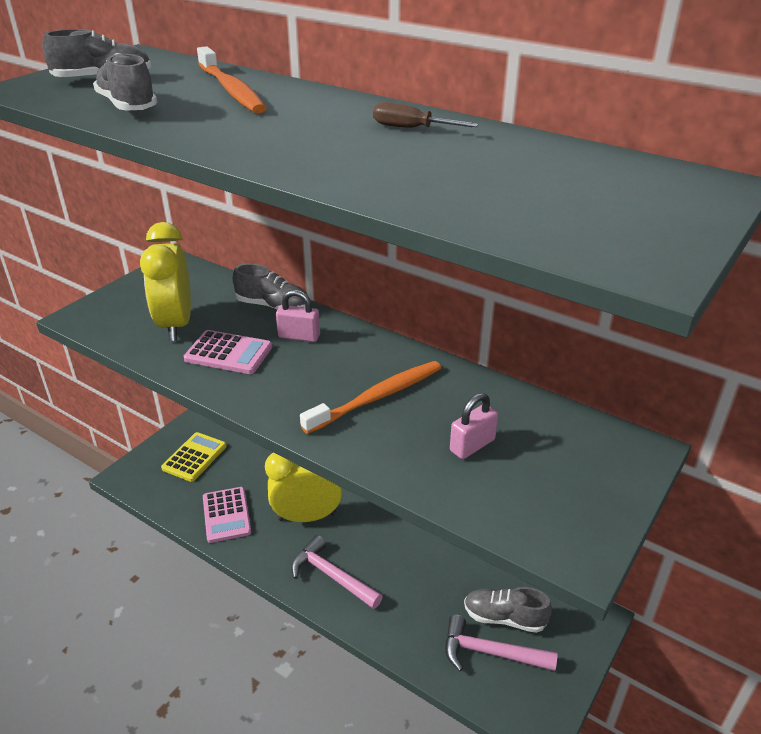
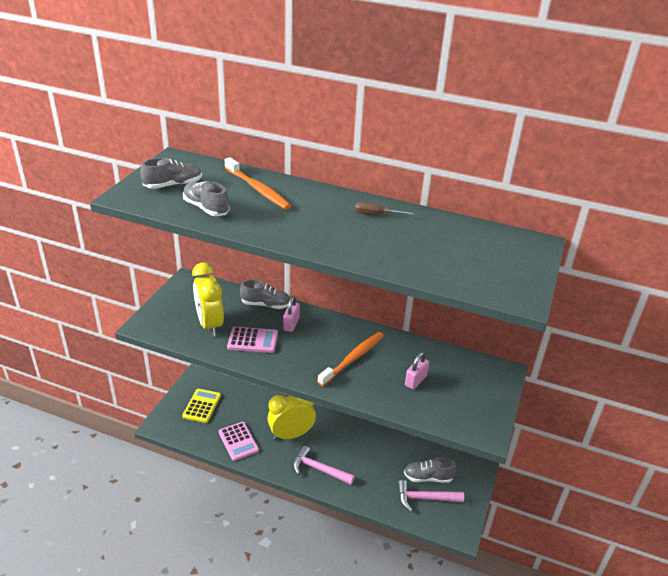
camera: 15 degrees left, 0 degrees up
pink padlock [276,290,320,342] -> pink padlock turned 75 degrees counterclockwise [283,296,300,332]

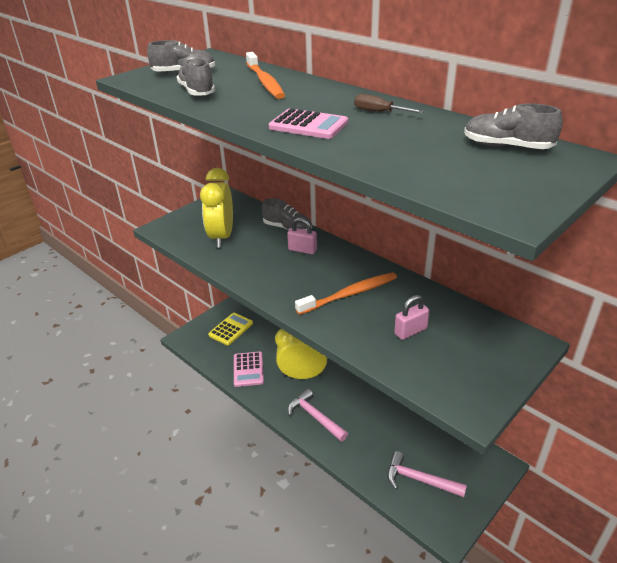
camera: 25 degrees right, 0 degrees up
pink calculator [227,327,278,353] -> pink calculator moved to [269,108,348,139]
pink padlock [283,296,300,332] -> pink padlock turned 75 degrees clockwise [287,218,317,254]
grey shoe [404,457,456,483] -> grey shoe moved to [464,103,562,149]

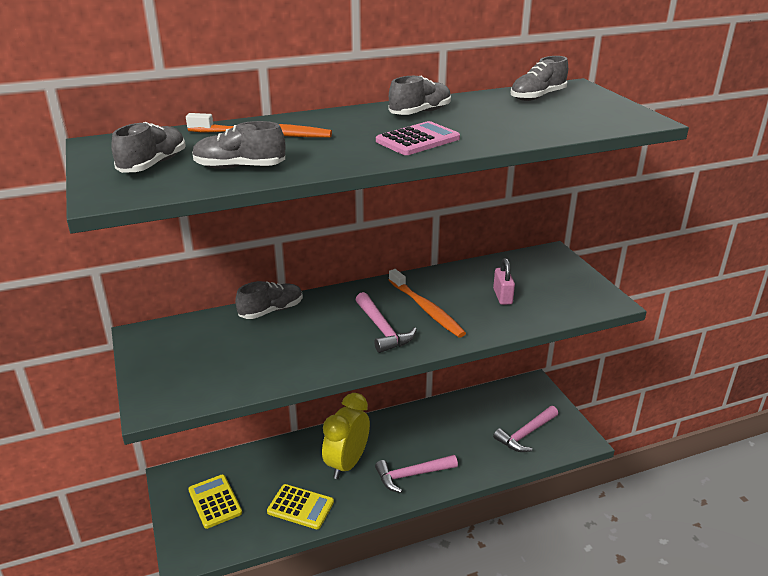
camera: 65 degrees left, 5 degrees down
yellow clock [200,168,233,248] -> none
pink calculator [234,351,264,387] -> yellow calculator [267,484,334,529]
pink padlock [287,218,317,254] -> none
orange toothbrush [295,272,397,315] -> orange toothbrush turned 150 degrees clockwise [389,269,466,338]
brown screwdriver [354,94,424,113] -> grey shoe [388,76,451,115]
none -> pink hammer [356,292,417,353]

